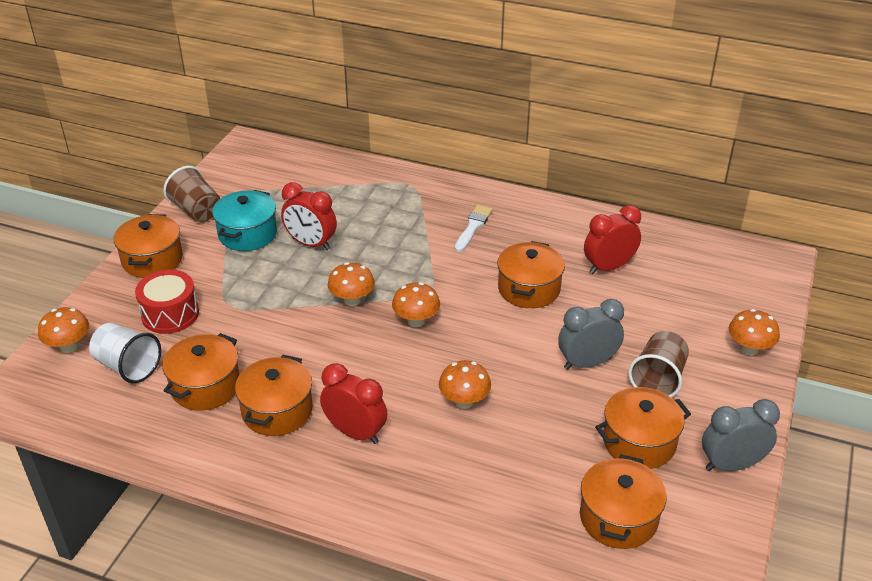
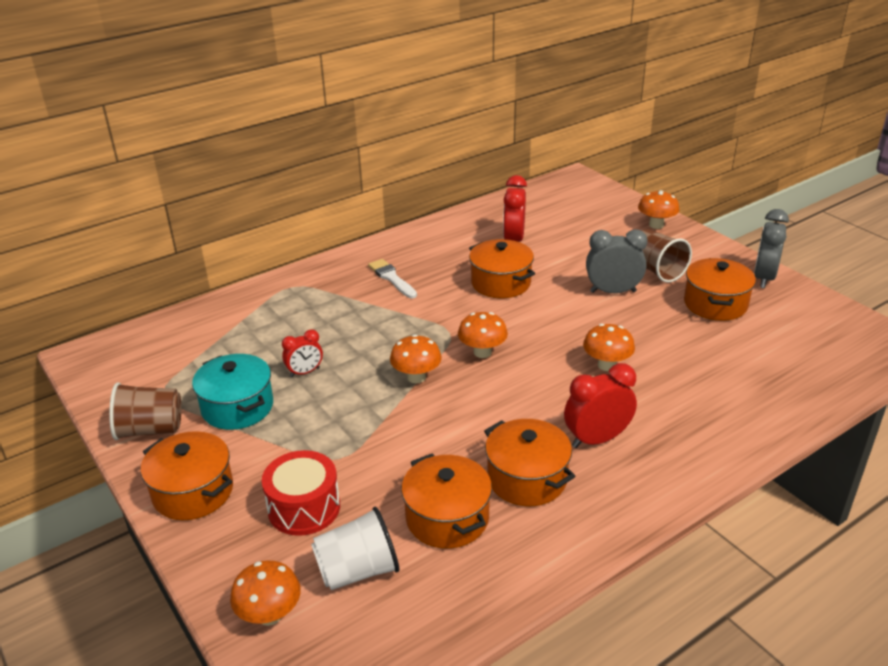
camera: 55 degrees left, 5 degrees down
red clock [281,182,337,250] -> red clock [282,330,323,377], size x0.61
grey clock [558,299,624,370] -> grey clock turned 75 degrees clockwise [586,229,647,293]
orange pot [580,454,667,549] -> none

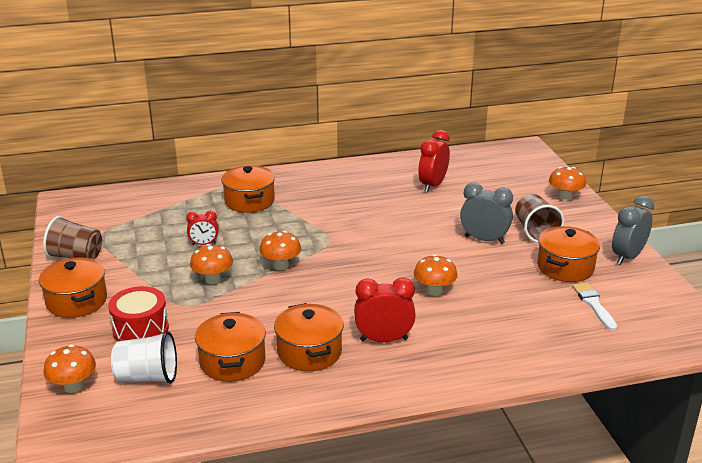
camera: 20 degrees right, 5 degrees down
turquoise pot [192,354,273,430] -> none
white brush [368,259,417,298] -> white brush moved to [572,282,617,331]
orange mushroom [458,312,508,358] -> orange mushroom moved to [190,244,233,284]
orange pot [469,239,535,298] -> orange pot moved to [221,166,275,213]

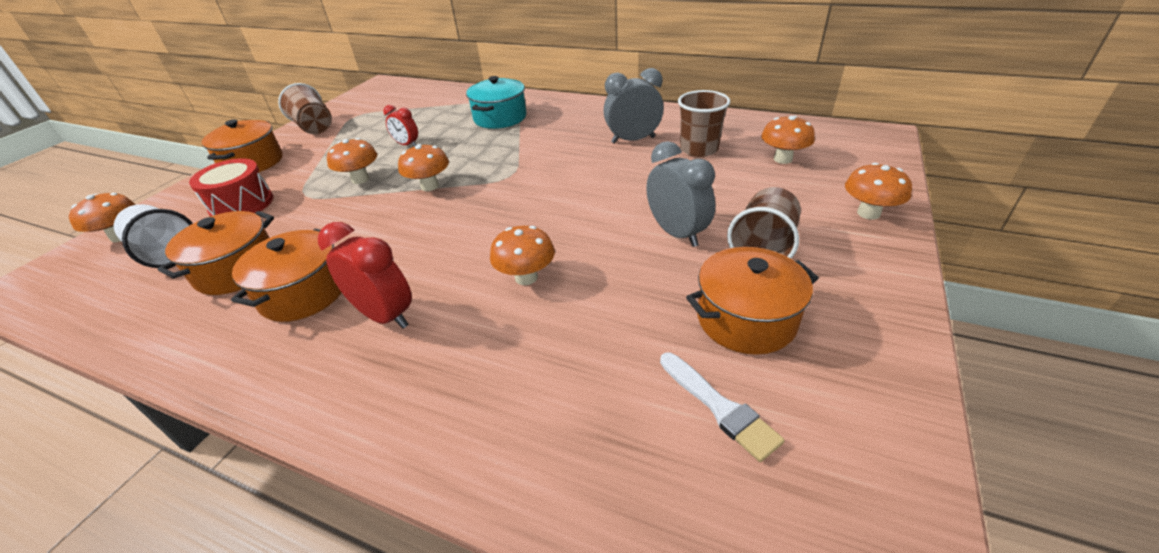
camera: 40 degrees right, 10 degrees up
orange pot [221,166,275,213] -> turquoise pot [466,76,527,129]
red clock [418,130,450,192] -> brown cup [678,90,730,157]
white brush [572,282,617,331] -> white brush turned 120 degrees clockwise [660,353,785,462]
grey clock [612,195,654,265] -> grey clock moved to [603,68,664,144]
none -> orange mushroom [761,116,815,164]

